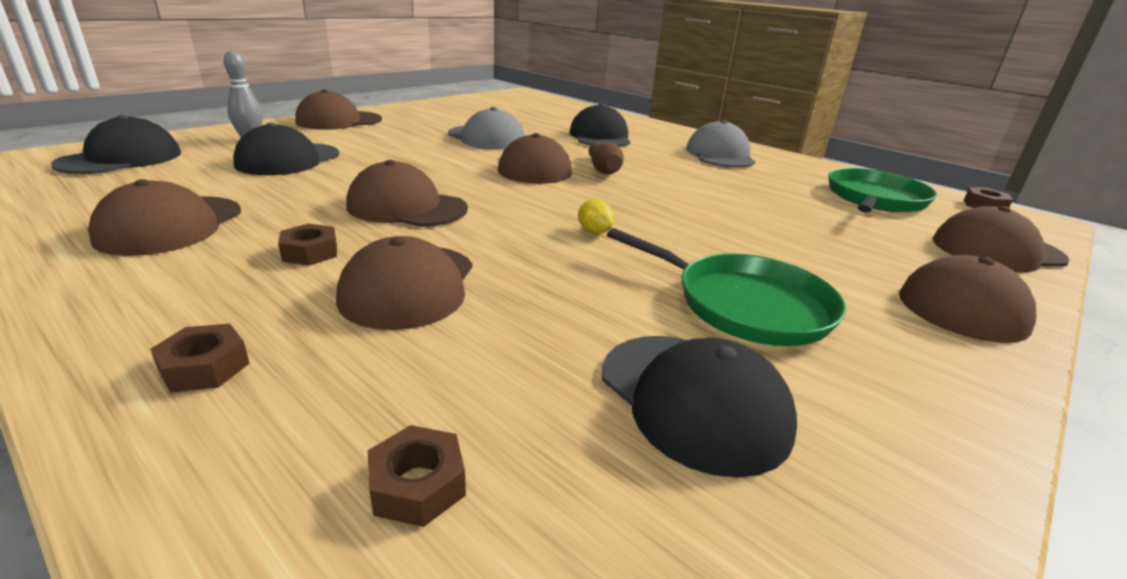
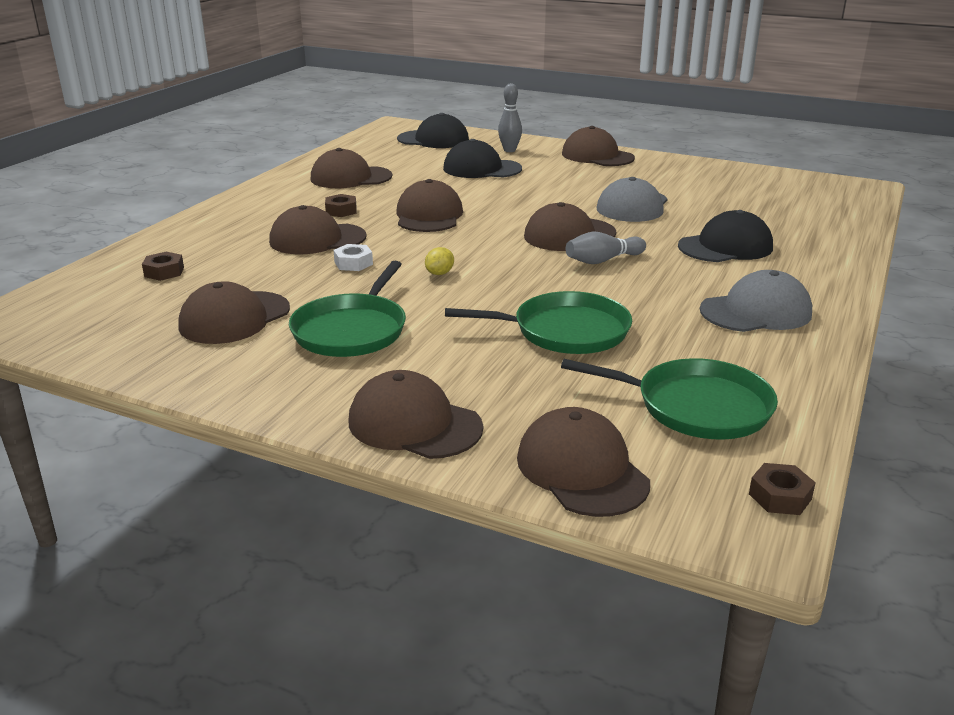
camera: 75 degrees right, 0 degrees up
brown nut [150,324,250,393] -> none
brown bowling pin [589,142,624,174] -> grey bowling pin [566,232,646,264]
black cap [602,336,797,478] -> brown cap [178,281,290,344]
none -> white nut [334,244,373,271]
none -> green pan [445,291,632,354]

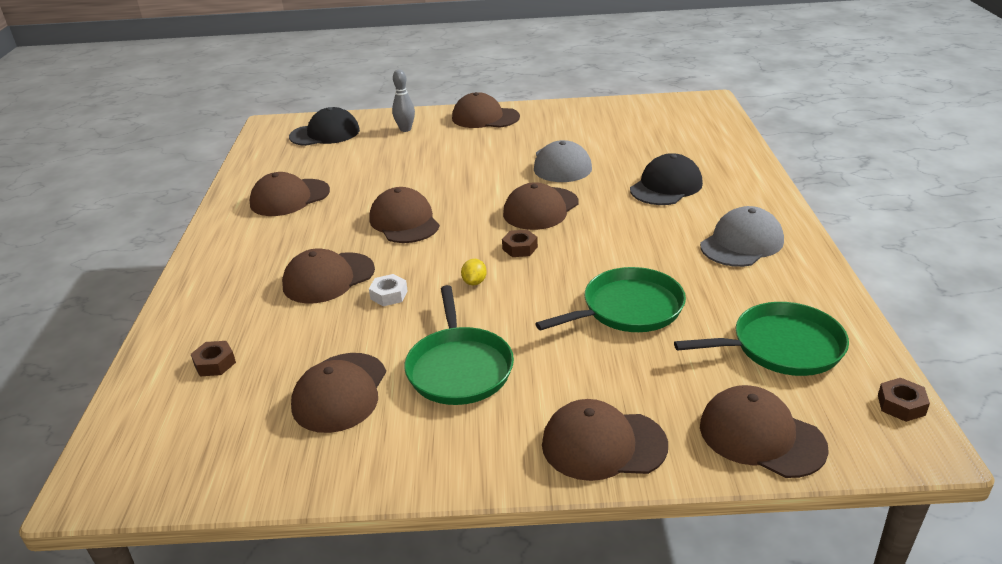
camera: 25 degrees left, 5 degrees up
brown nut [325,194,357,217] -> brown nut moved to [502,230,538,257]
black cap [443,139,522,178] -> none
grey bowling pin [566,232,646,264] -> none

